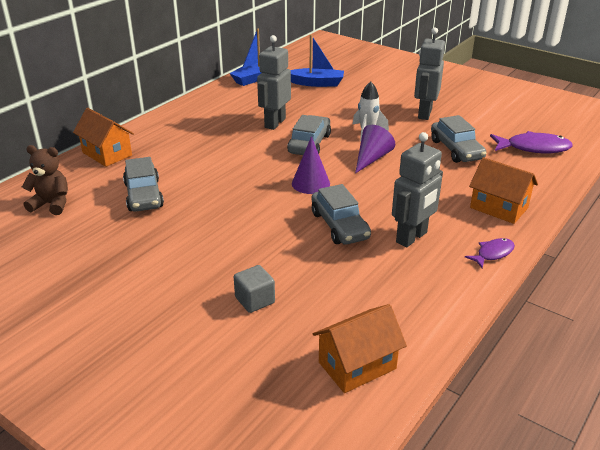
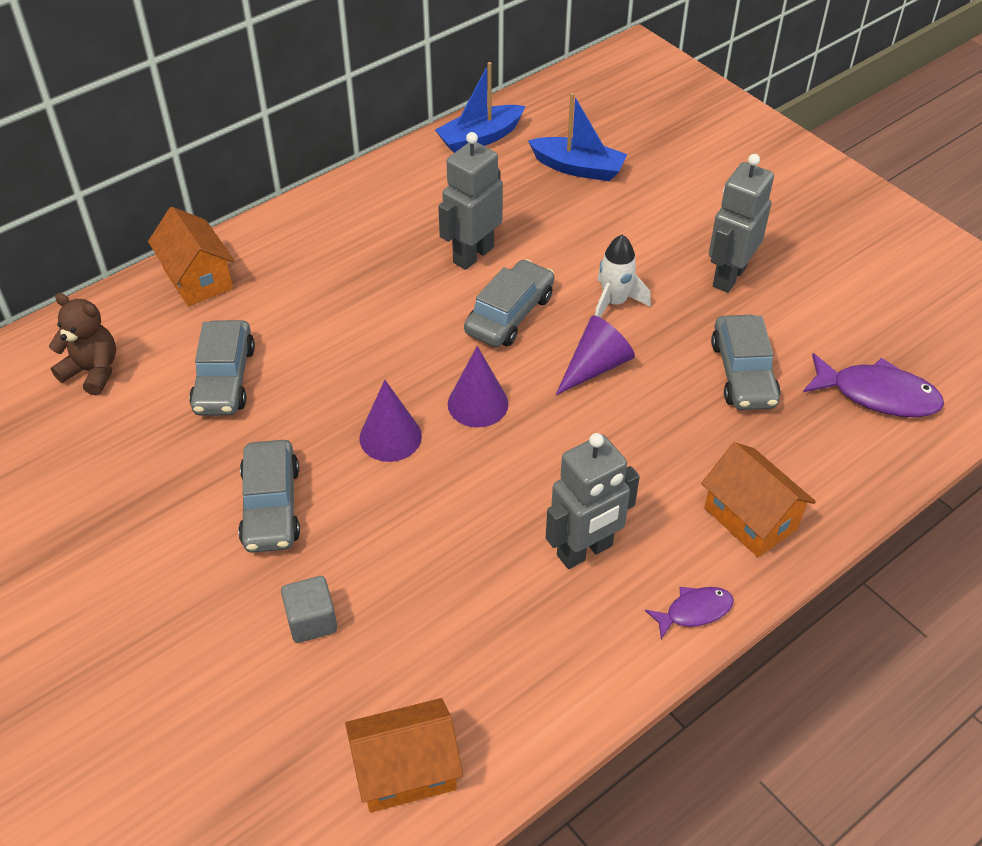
camera: 15 degrees right, 15 degrees up
grey car [311,184,371,245] -> grey car moved to [238,440,300,553]
none -> purple cone [359,380,422,462]

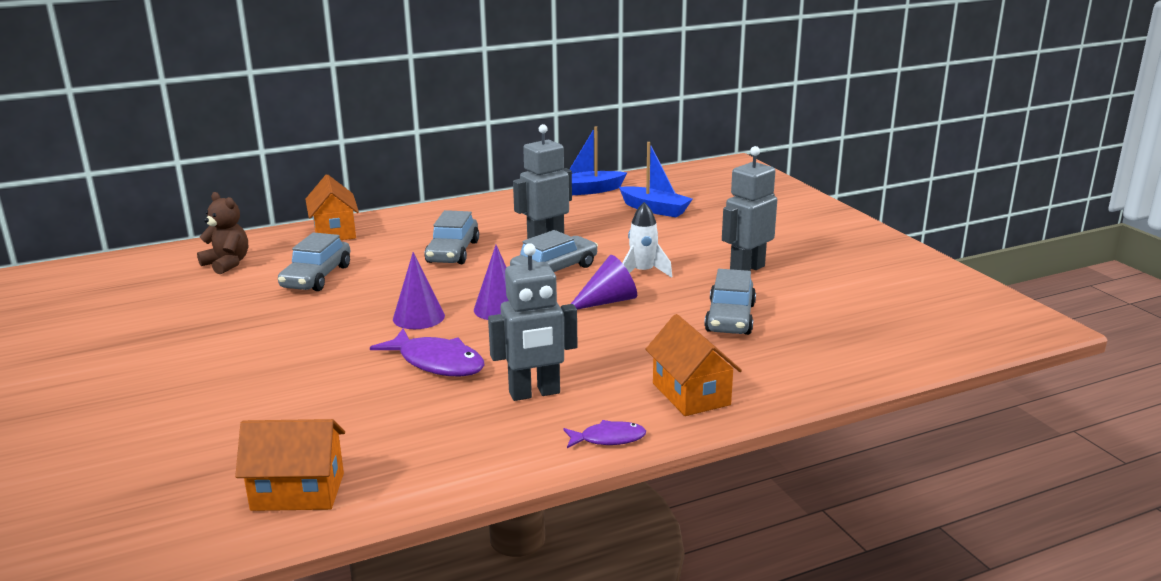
camera: 15 degrees right, 25 degrees down
grey car [238,440,300,553] -> grey car moved to [424,210,479,264]
grey cube [281,576,337,643] -> none
purple fish [803,353,944,417] -> purple fish moved to [370,329,485,376]

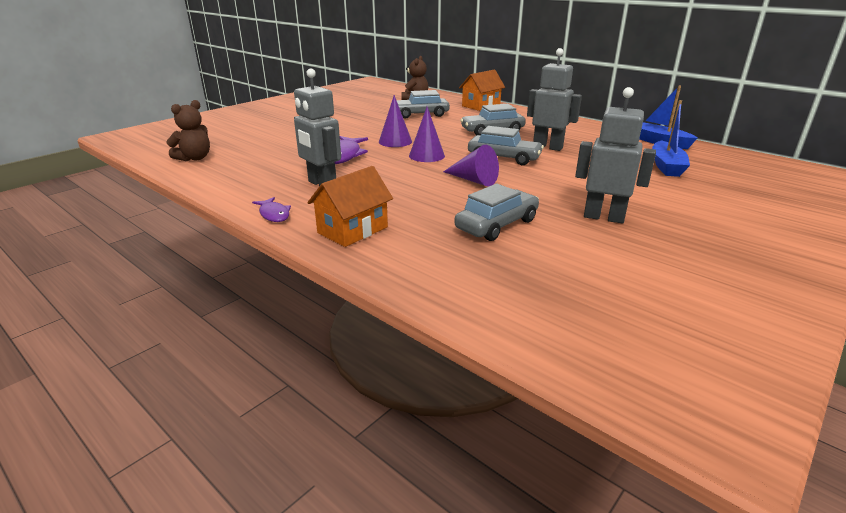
camera: 65 degrees right, 5 degrees up
orange house [235,419,345,511] -> brown teddy bear [166,100,210,161]
white rocket [622,202,672,278] -> none
grey car [704,269,756,335] -> grey car turned 150 degrees clockwise [454,184,539,241]

